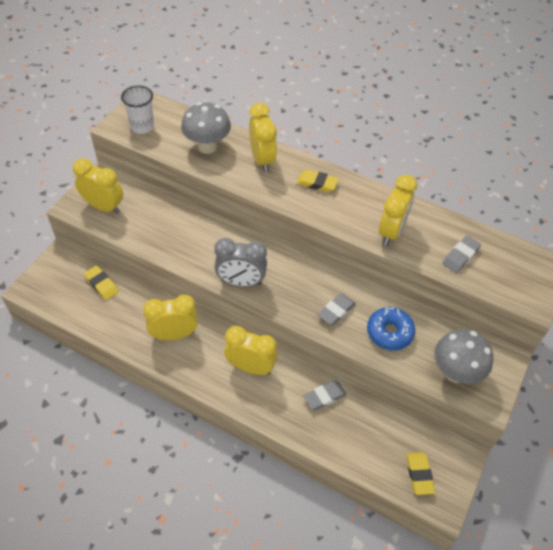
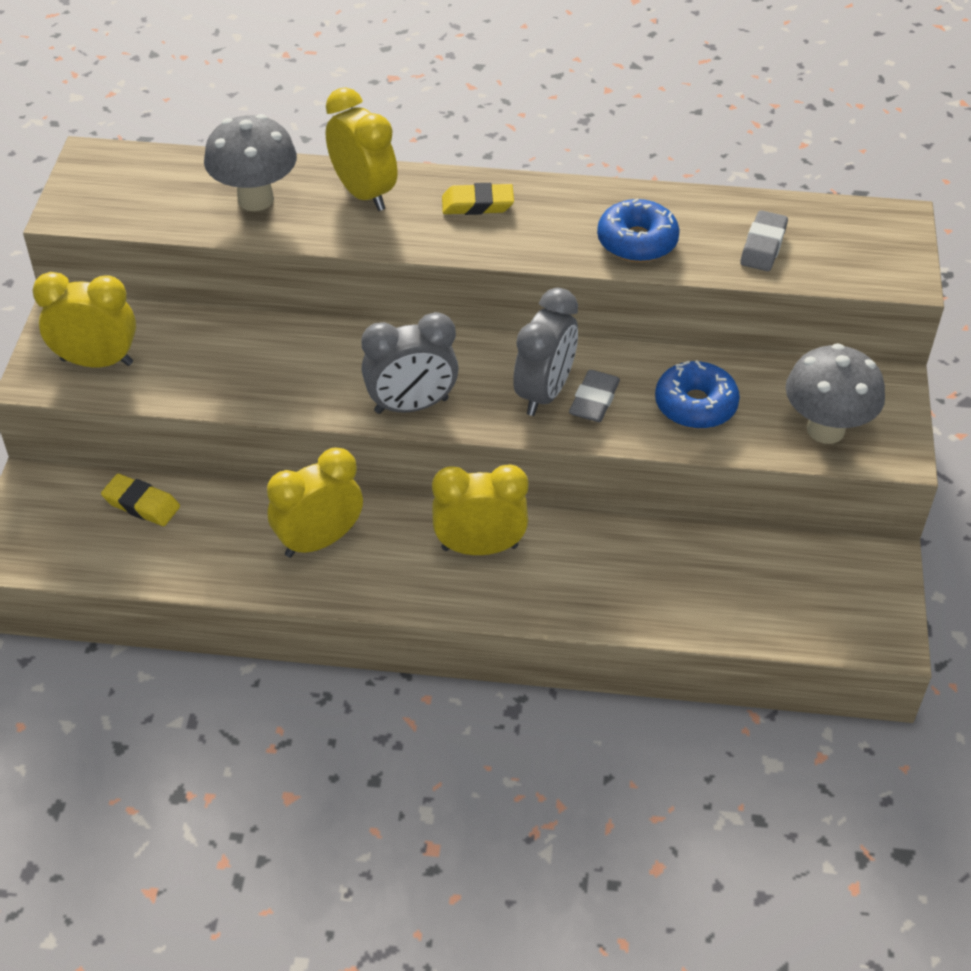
camera: 20 degrees left, 5 degrees down
white cup [121,85,154,134] -> none
grey eraser [304,380,347,410] -> none
yellow clock [379,175,417,246] -> blue donut [597,198,680,262]
yellow eraser [406,452,435,495] -> none
none -> grey clock [513,288,578,416]

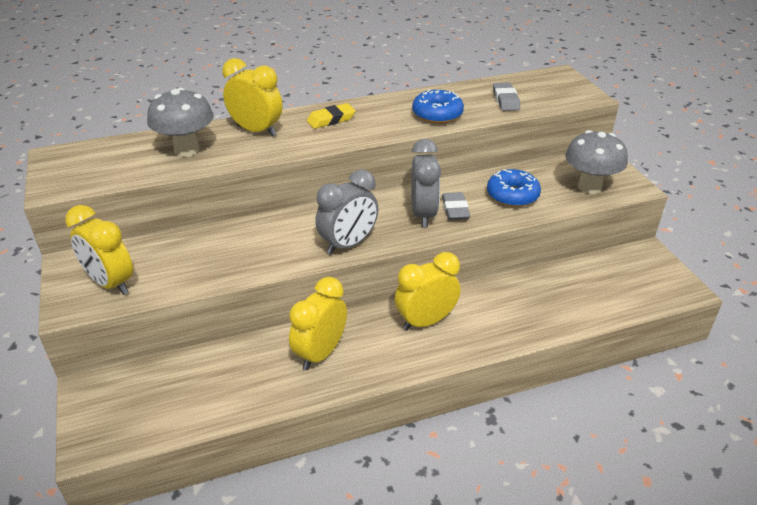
camera: 25 degrees left, 10 degrees down
yellow clock [32,272,136,367] -> yellow clock turned 120 degrees counterclockwise [65,205,133,295]
yellow eraser [101,474,180,526] -> none

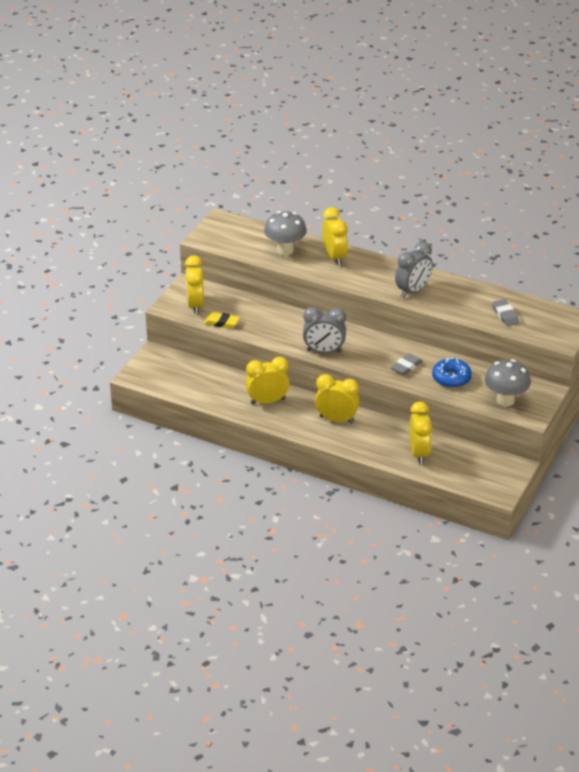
camera: 45 degrees right, 0 degrees up
yellow eraser [307,103,355,129] -> yellow eraser moved to [204,312,240,329]
grey clock [411,139,441,227] -> grey clock moved to [395,242,433,298]
blue donut [412,89,464,124] -> none
grey eraser [493,83,520,111] -> grey eraser turned 60 degrees counterclockwise [492,299,519,326]
none -> yellow clock [410,401,432,464]

